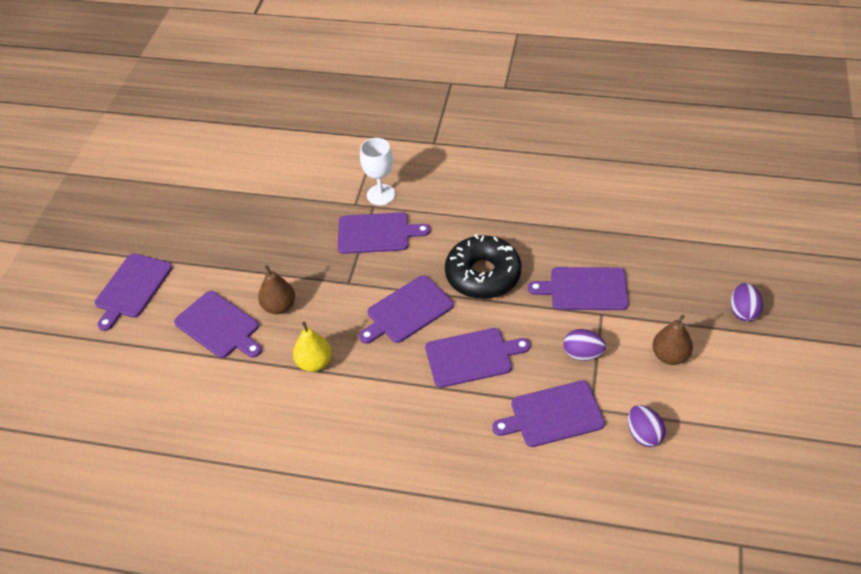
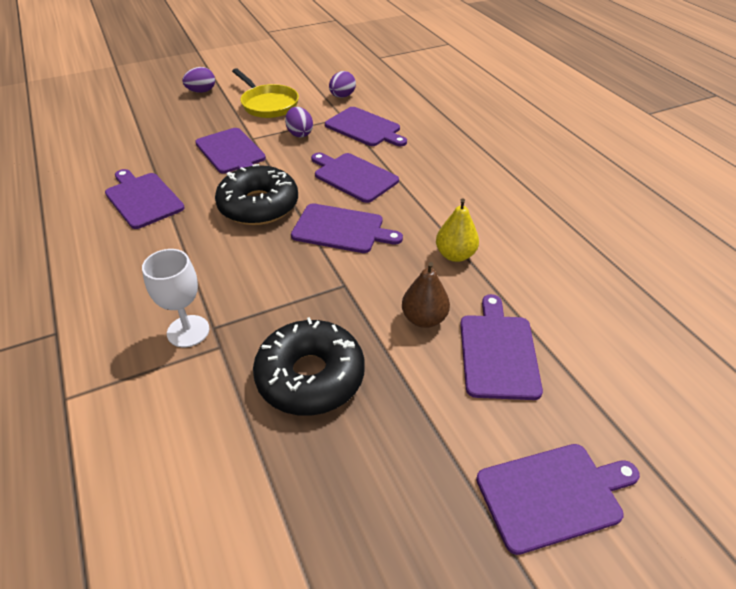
camera: 130 degrees left, 5 degrees down
purple cutting board [338,212,431,254] -> purple cutting board moved to [105,169,185,229]
brown pear [652,315,693,365] -> yellow pan [232,68,299,118]
none -> black donut [253,317,365,416]

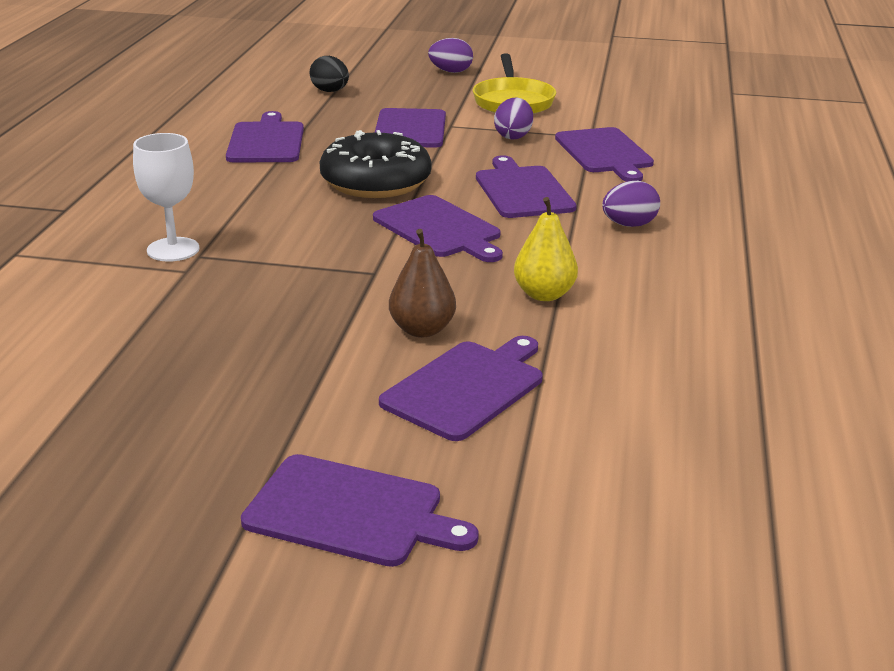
camera: 35 degrees right, 15 degrees down
black donut [253,317,365,416] -> none
purple egg [329,71,356,98] -> purple egg moved to [602,181,660,227]
none -> black egg [309,56,349,92]

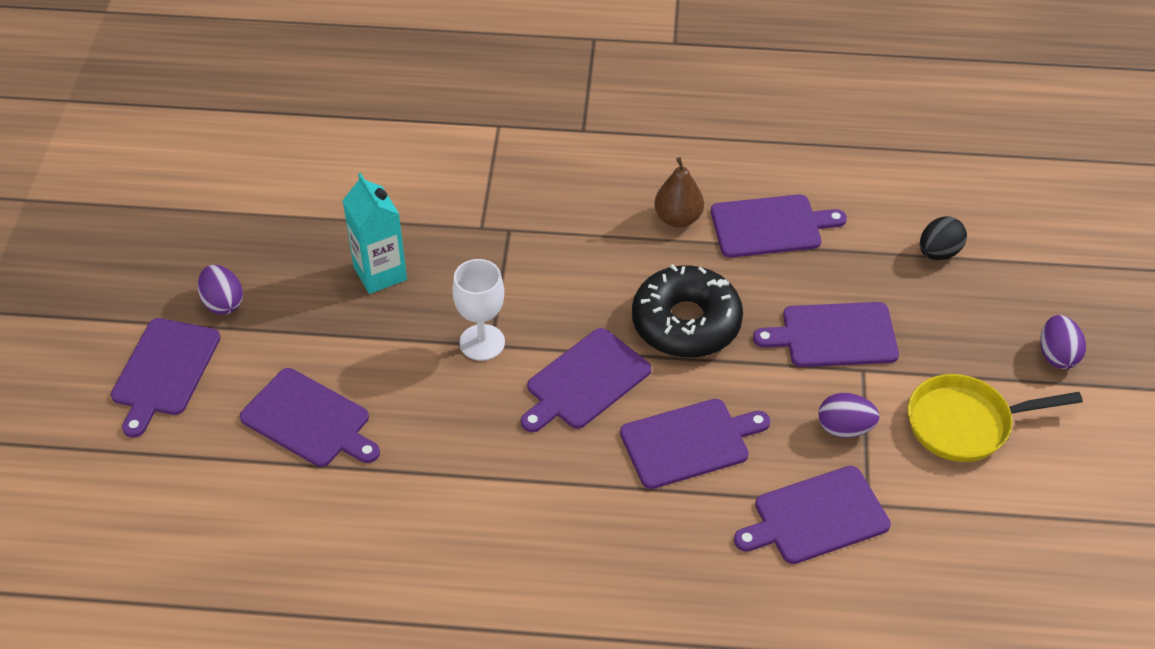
camera: 85 degrees right, 20 degrees up
white goblet [133,133,199,262] -> white goblet moved to [452,259,505,361]
brown pear [389,229,456,337] -> brown pear moved to [654,157,704,228]
yellow pear [514,197,578,301] -> none
purple egg [602,181,660,227] -> purple egg moved to [198,265,243,315]
none -> turquoise carton [342,173,407,294]

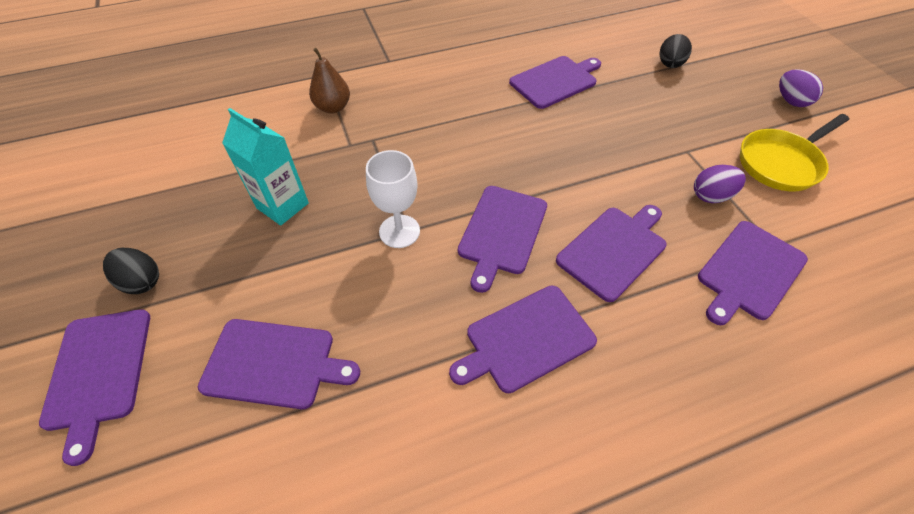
camera: 25 degrees left, 5 degrees up
purple egg [198,265,243,315] -> black egg [103,248,159,294]
black donut [632,264,743,358] -> none
brown pear [654,157,704,228] -> brown pear moved to [309,48,350,114]
purple cutting board [753,302,899,367] -> purple cutting board moved to [449,286,597,393]

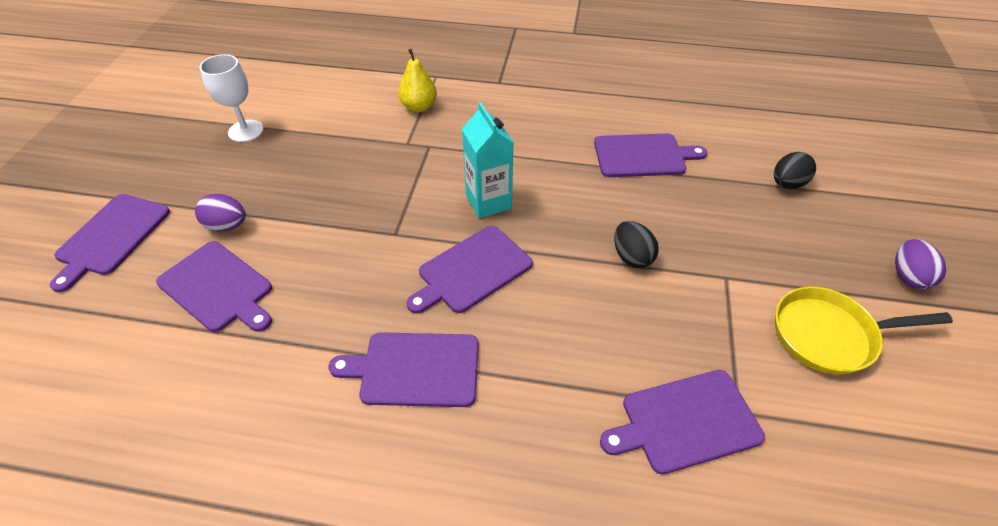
camera: 30 degrees right, 5 degrees down
black egg [103,248,159,294] -> black egg moved to [614,221,659,268]
turquoise carton [222,108,309,226] -> turquoise carton moved to [462,102,514,218]
brown pear [309,48,350,114] -> yellow pear [398,49,437,112]
white goblet [366,150,420,248] -> white goblet moved to [200,54,263,142]
purple cutting board [556,205,667,302] -> none
purple egg [694,165,746,203] -> purple egg moved to [195,194,246,232]

